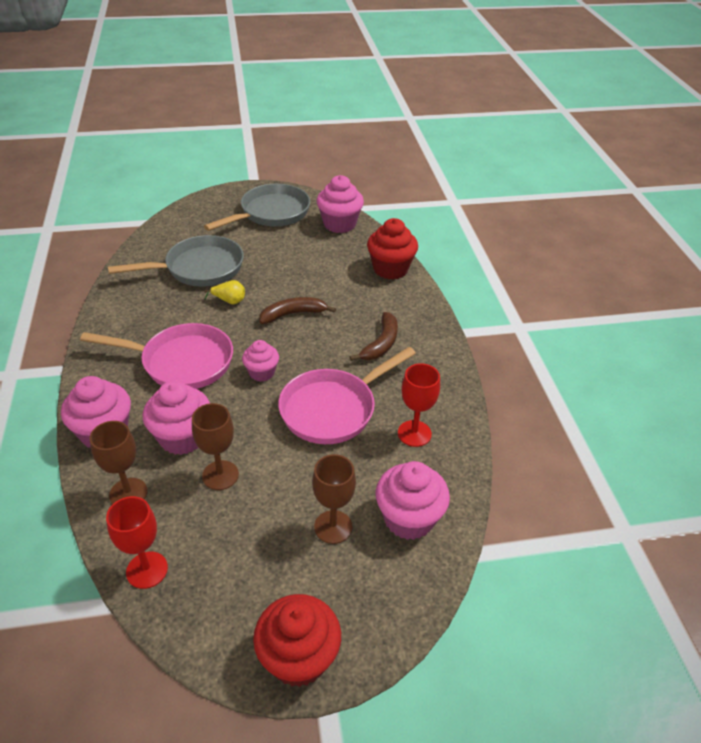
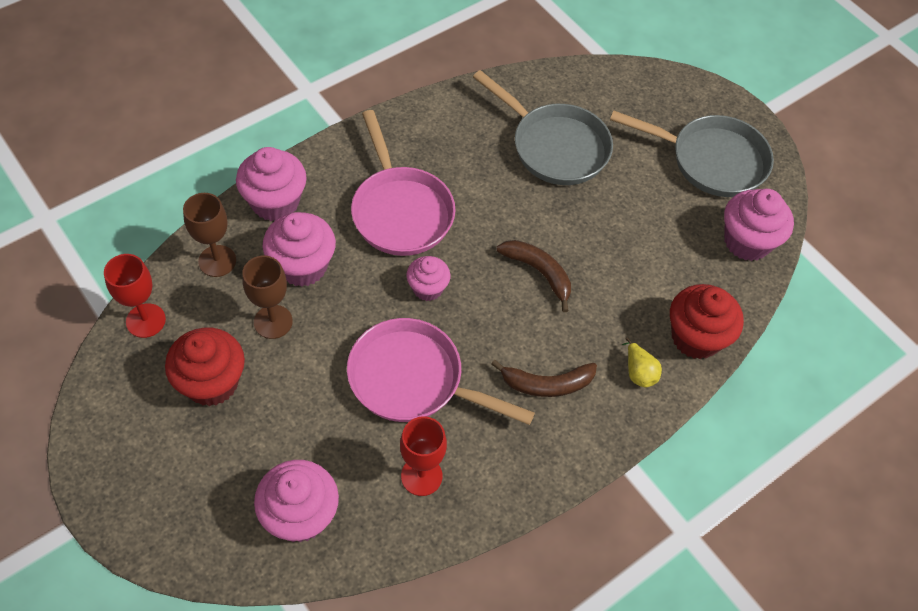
camera: 60 degrees right, 15 degrees up
yellow pear [204,280,245,304] -> yellow pear moved to [622,337,662,387]
red cupcake [253,594,341,687] -> red cupcake moved to [165,327,245,406]
brown goblet [312,454,356,544] -> none

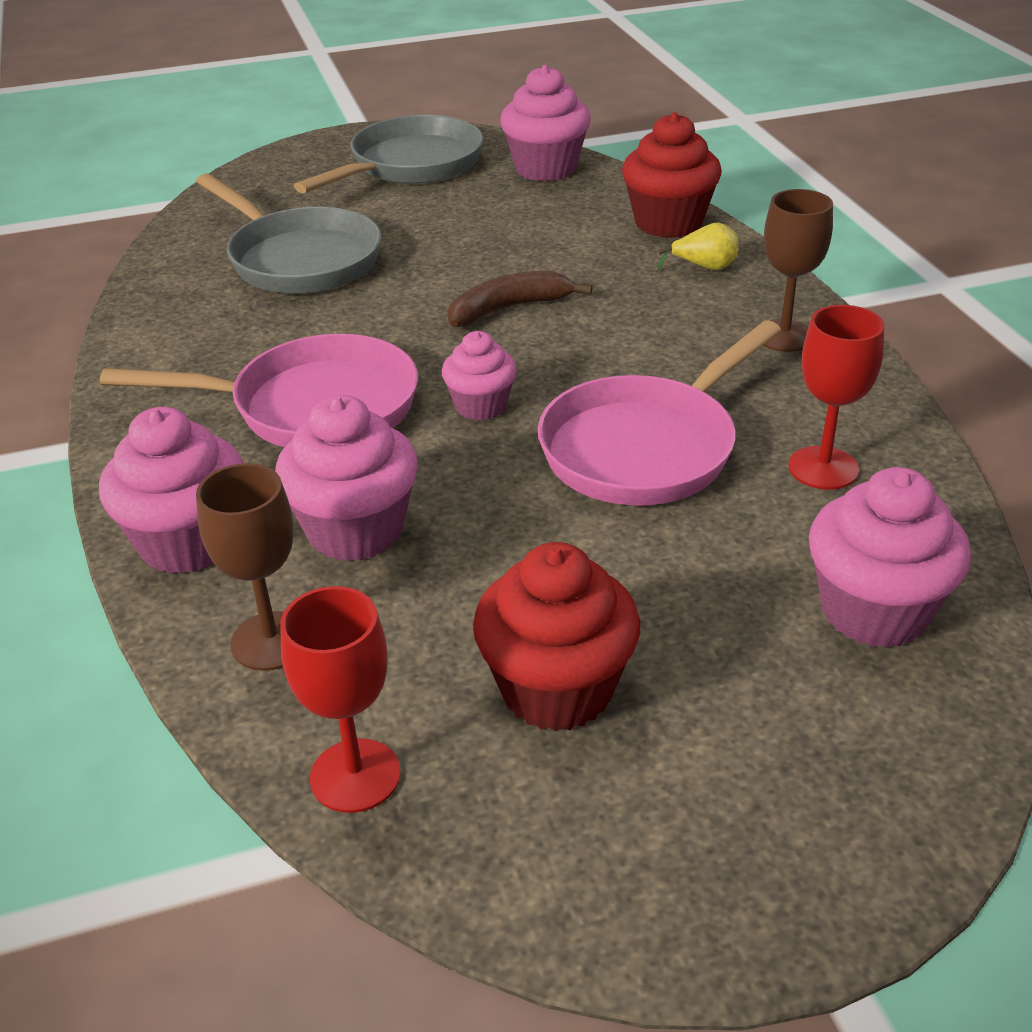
camera: 65 degrees left, 20 degrees down
brown goblet [242,256,293,339] -> brown goblet moved to [763,189,833,352]
grey pan [473,70,613,185] -> grey pan turned 75 degrees clockwise [196,173,382,294]
brown banana [491,360,597,397] -> none

